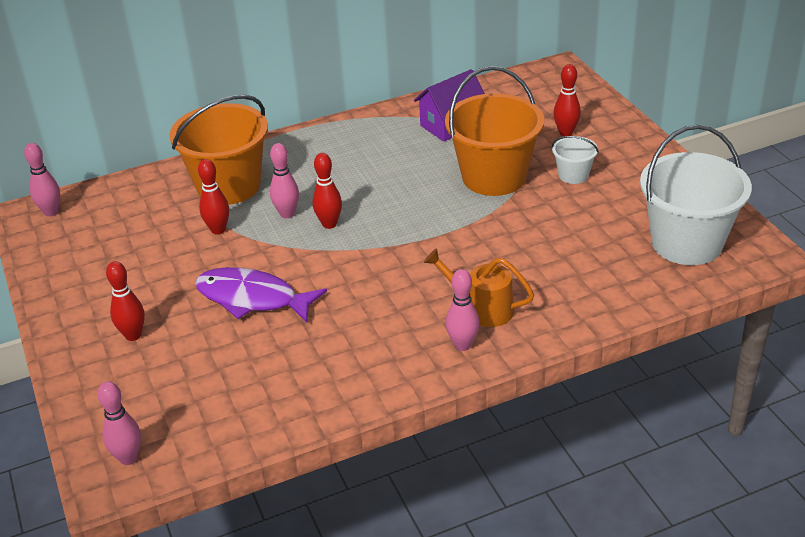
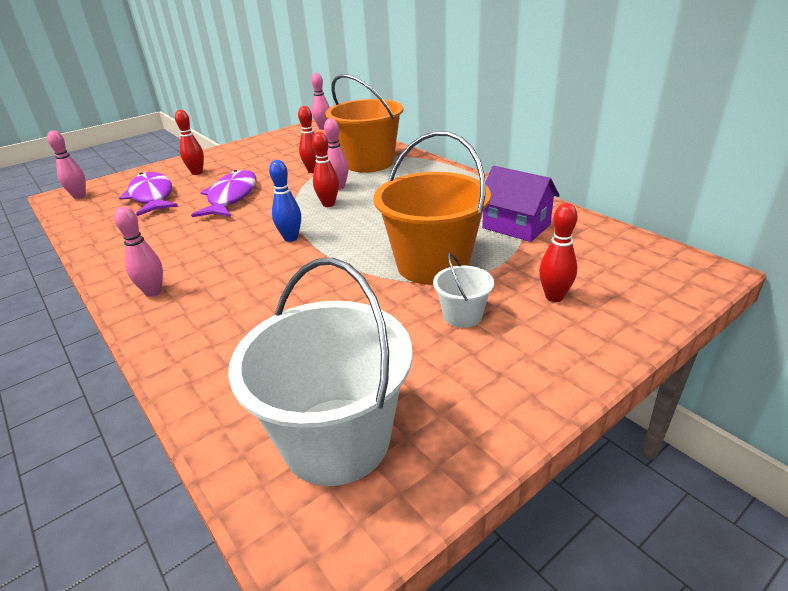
camera: 75 degrees right, 5 degrees down
orange watering can [424,248,534,327] -> none
none -> purple fish [119,172,178,216]
none -> blue bowling pin [269,160,301,242]

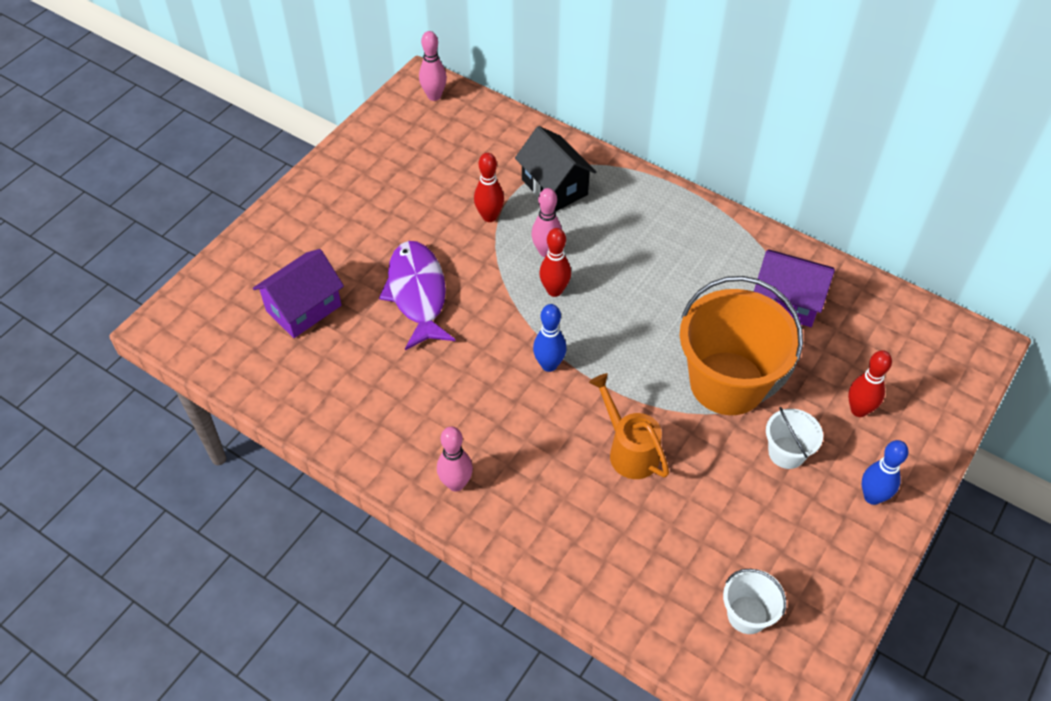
camera: 20 degrees left, 20 degrees up
pink bowling pin [47,130,86,199] -> none
purple fish [119,172,178,216] -> purple house [253,249,344,338]
red bowling pin [175,110,204,175] -> none
white bucket [228,258,413,486] -> white bucket [723,569,786,634], size x0.47
orange bucket [325,74,404,173] -> black house [515,126,596,212]
none -> orange watering can [589,373,669,479]
none -> blue bowling pin [862,440,908,505]

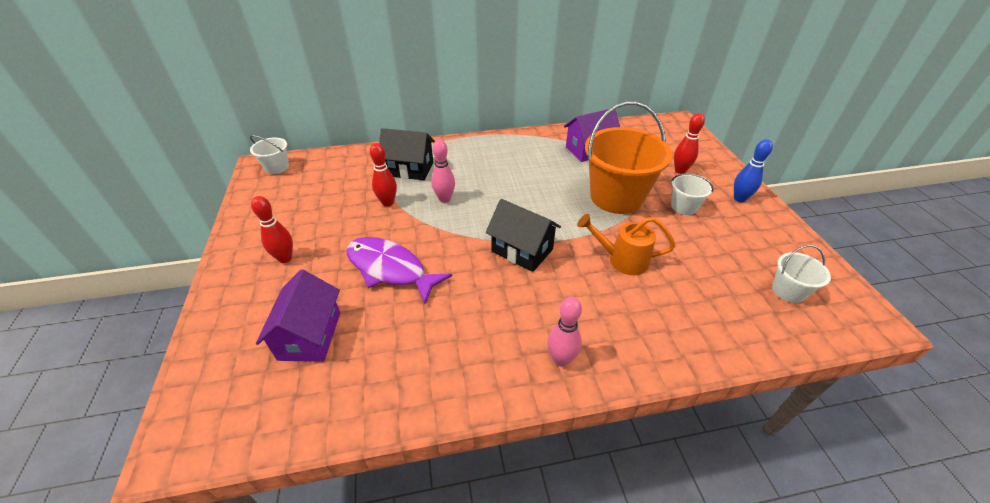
camera: 45 degrees left, 10 degrees down
pink bowling pin [419,31,447,101] -> white bucket [250,135,289,174]
blue bowling pin [533,304,567,372] -> black house [486,199,561,272]
red bowling pin [539,228,571,297] -> red bowling pin moved to [251,196,293,263]

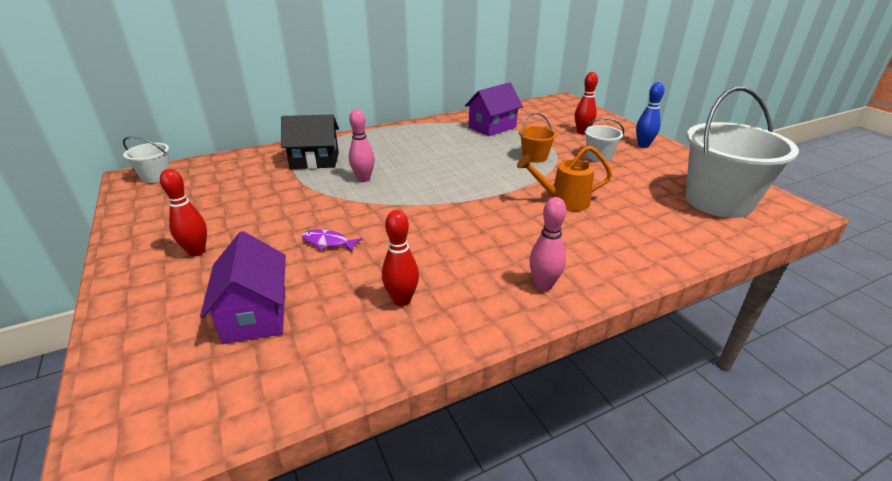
camera: 15 degrees left, 10 degrees down
purple fish [347,237,452,304] -> purple fish [302,229,362,252], size x0.47
red bowling pin [370,143,397,207] -> red bowling pin moved to [382,210,419,306]
black house [486,199,561,272] -> none
orange bucket [585,102,673,214] -> orange bucket [519,113,557,163], size x0.47
white bucket [772,245,831,303] -> white bucket [686,87,799,218], size x2.14

